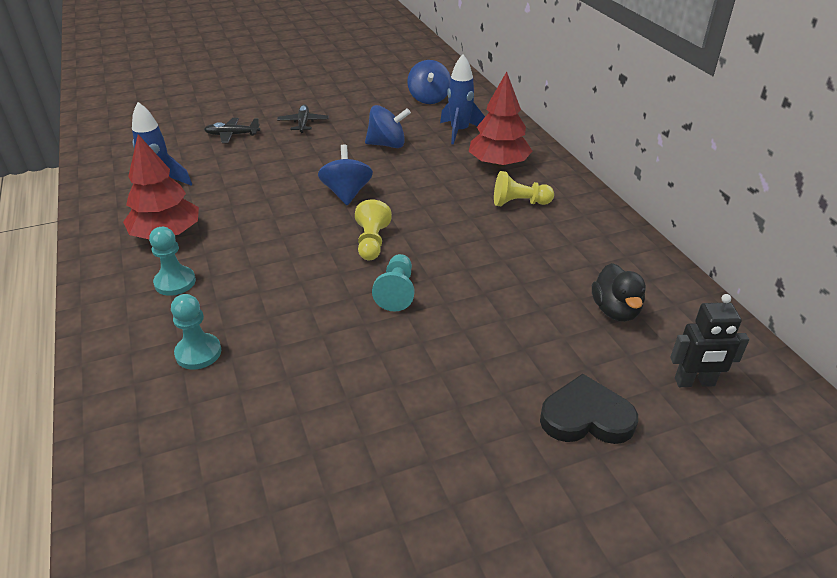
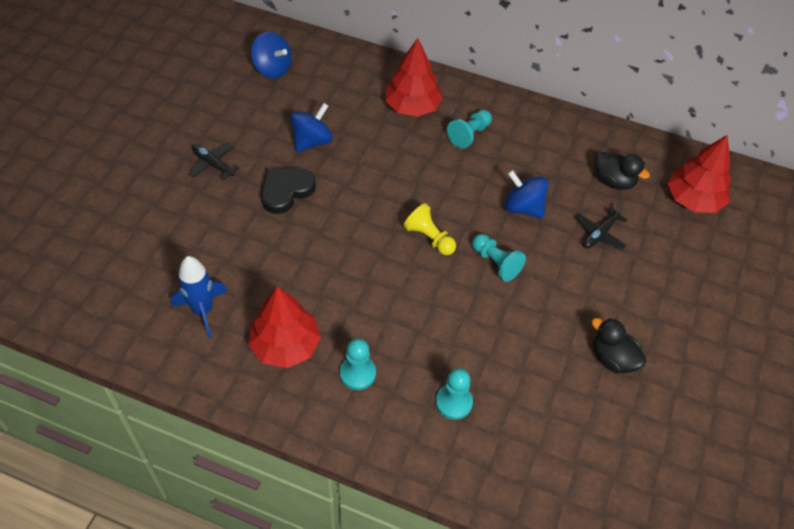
camera: 50 degrees left, 15 degrees up
black plane [204,118,260,143] -> black plane moved to [576,205,627,250]
blue spinning top [318,144,373,205] -> blue spinning top moved to [504,170,549,218]
blue rocket [440,54,485,145] -> none
yellow pawn [494,171,554,206] -> turquoise pawn [447,110,492,149]
black heart [540,374,638,444] -> black heart moved to [261,168,316,214]
black robot [670,294,749,387] -> red tree [668,135,731,213]
none -> black duck [592,318,646,373]

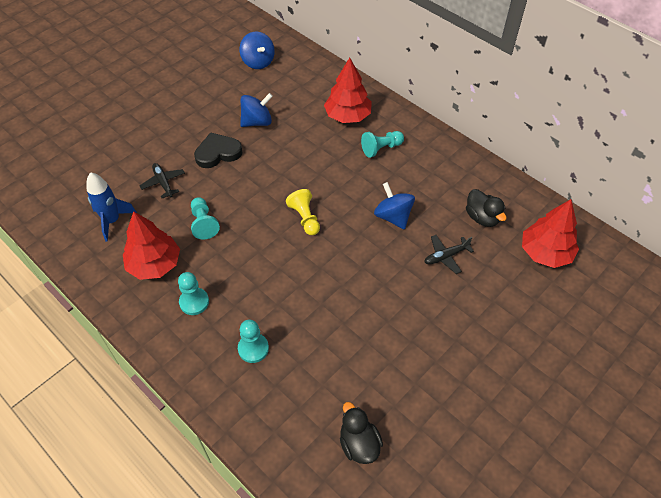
camera: 25 degrees right, 0 degrees up
black plane [189,143,239,180] -> black plane moved to [139,163,185,198]
turquoise pawn [472,234,526,282] -> turquoise pawn moved to [191,197,220,240]
black duck [592,318,646,373] -> black duck moved to [340,402,383,464]

